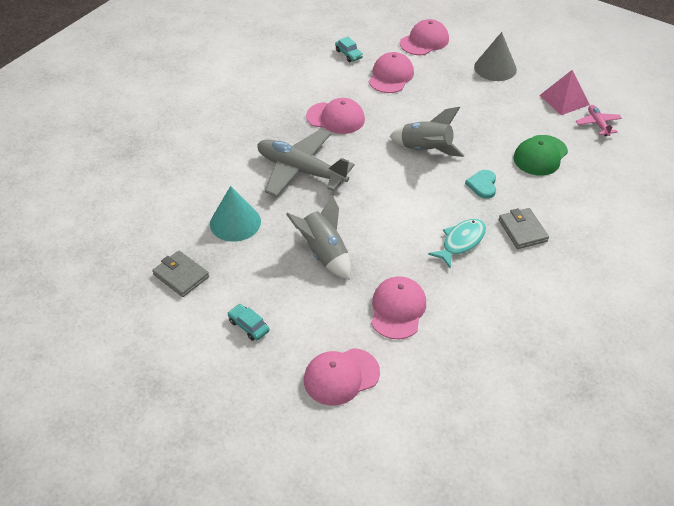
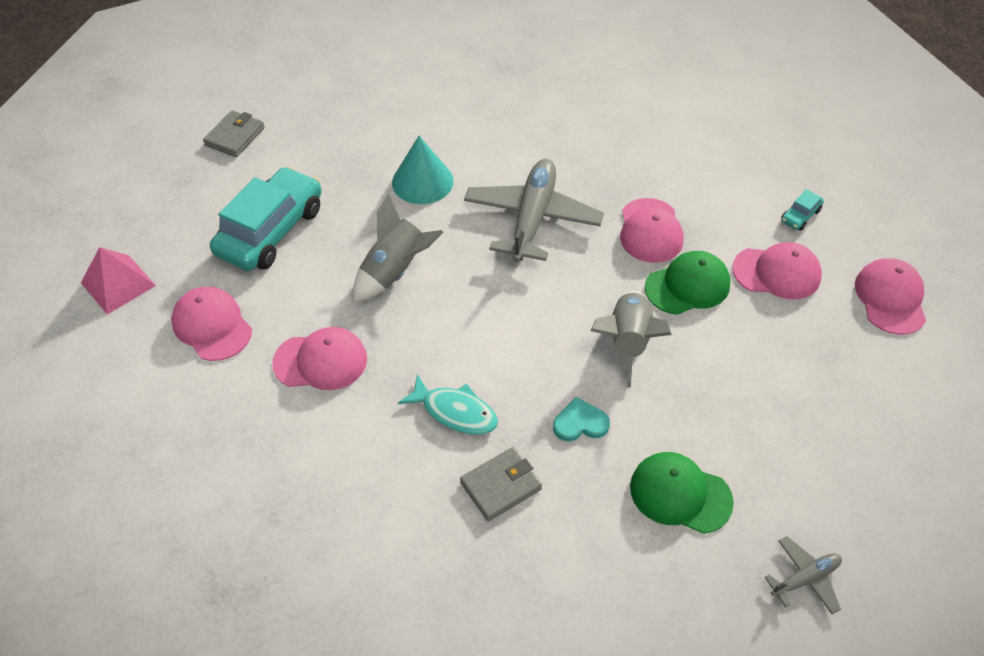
camera: 75 degrees right, 5 degrees up
grey wallet [152,250,209,297] -> grey wallet moved to [203,110,265,157]
turquoise car [227,304,269,341] -> turquoise car [210,167,321,271], size x2.43
pink cap [400,19,449,55] -> pink cap turned 120 degrees counterclockwise [855,258,926,335]
grey cone [474,32,517,81] -> none
pink pyramid [539,70,590,115] -> pink pyramid moved to [81,247,156,314]
pink plane [576,105,622,136] -> grey plane [765,536,842,614]
none -> green cap [645,251,731,315]

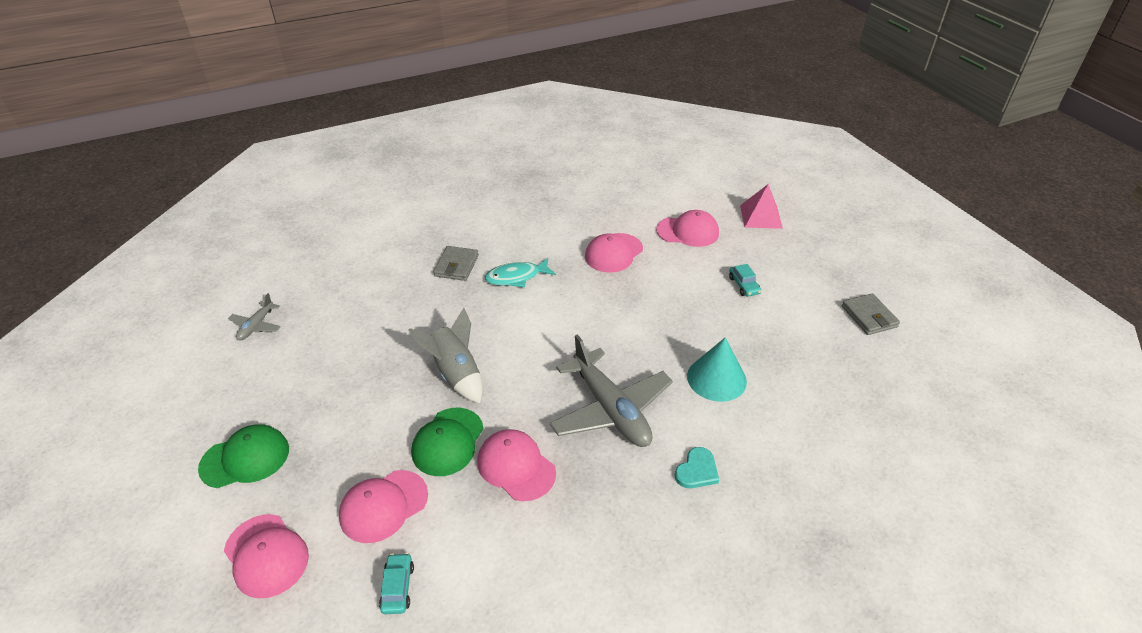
camera: 135 degrees right, 10 degrees down
turquoise car [210,167,321,271] -> turquoise car [729,264,761,297], size x0.41
grey rocket [353,194,443,302] -> none
turquoise heart [553,397,610,441] -> turquoise heart moved to [675,447,719,488]
green cap [630,452,734,534] -> green cap moved to [198,425,289,488]

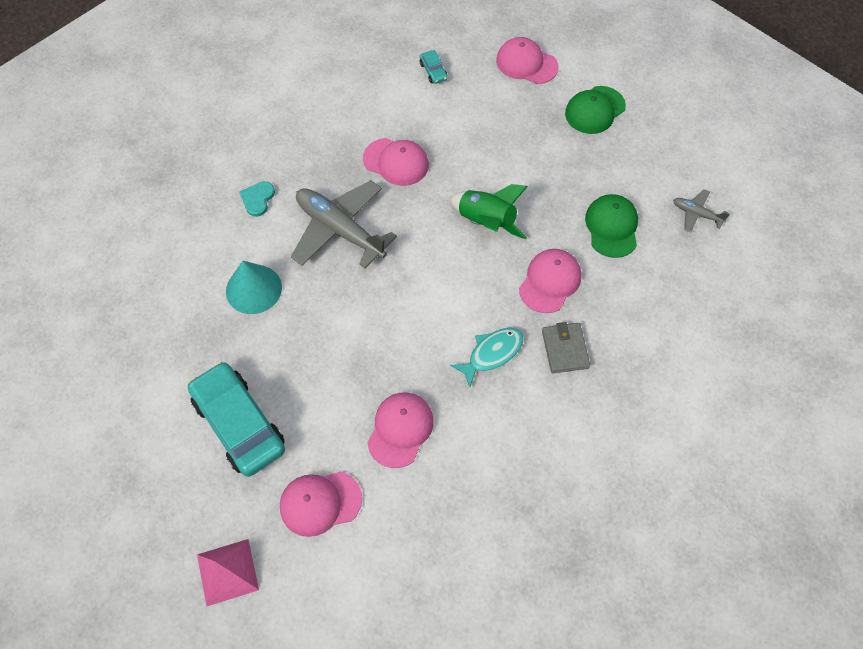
camera: 160 degrees right, 20 degrees up
grey plane [228,293,281,340] -> grey plane turned 60 degrees counterclockwise [673,189,730,233]
pink cap [339,470,428,543] -> pink cap moved to [519,249,582,313]
grey rocket [408,308,483,403] -> green rocket [449,184,528,240]
green cap [411,408,484,476] -> green cap moved to [585,194,638,258]
turquoise car [729,264,761,297] -> turquoise car [188,361,285,477], size x2.43
grey wallet [842,293,900,335] -> none

